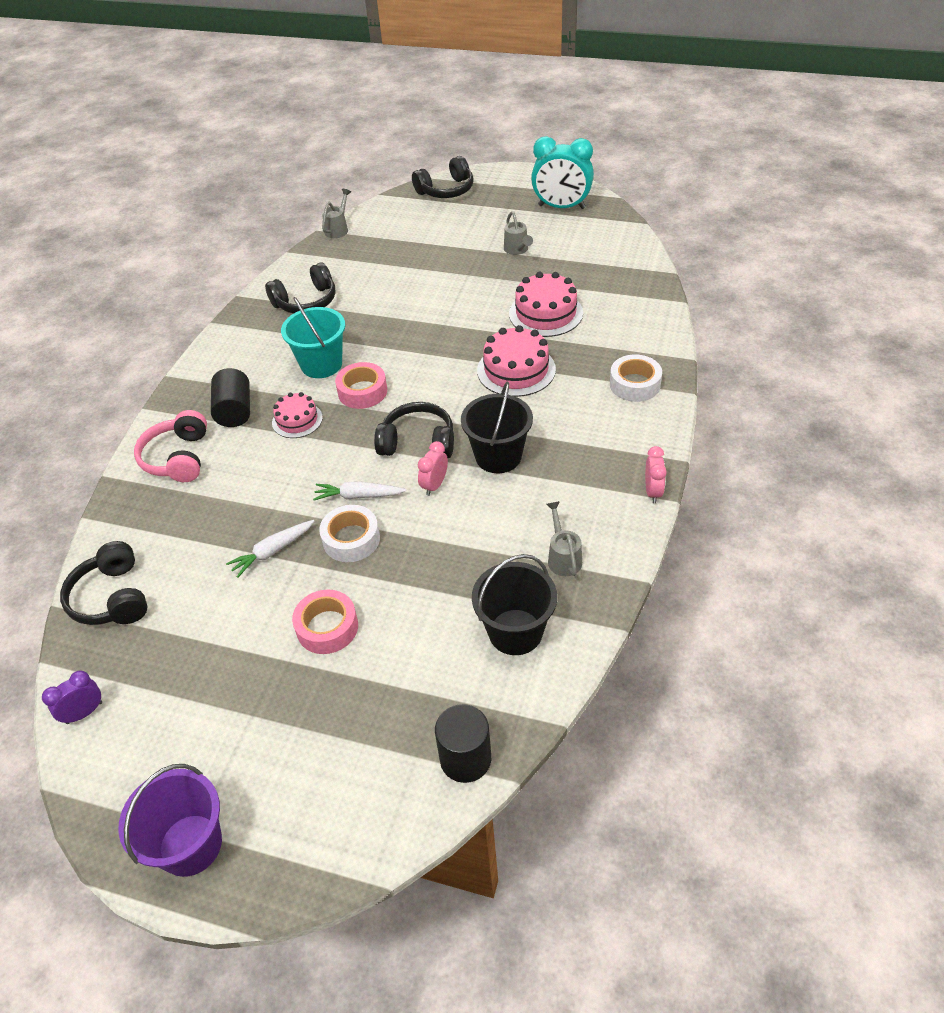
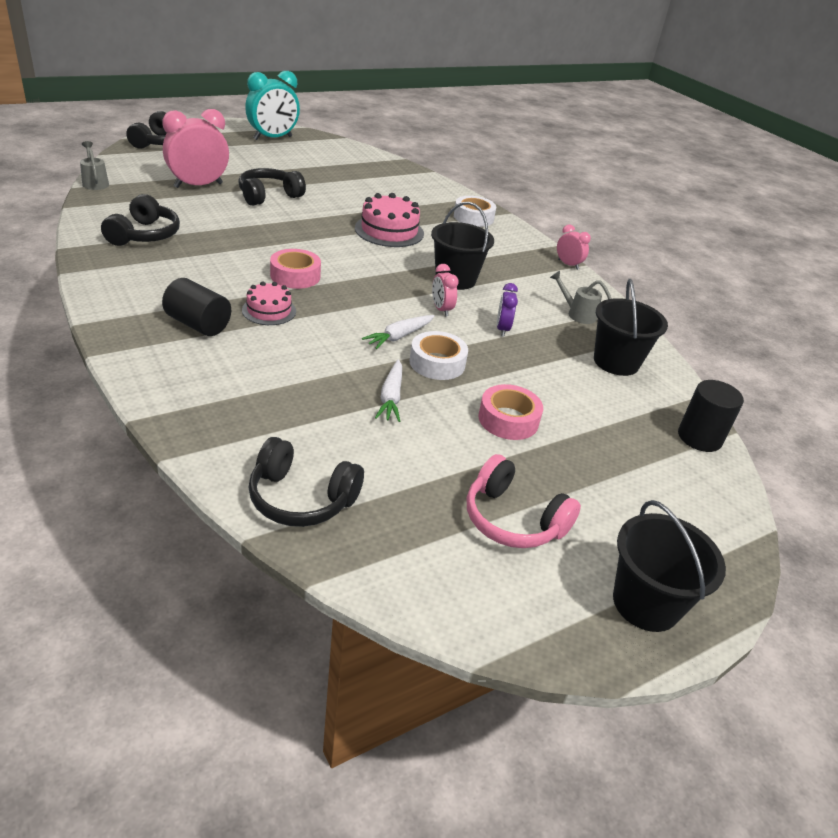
camera: 55 degrees left, 10 degrees down
purple clock [42,671,102,724] -> purple clock moved to [497,283,518,336]
purple bucket [118,764,222,877] -> black bucket [613,500,726,632]
pink headphones [134,410,207,482] -> pink headphones moved to [467,454,581,548]
turquoise bucket [281,297,345,378] -> none
black headphones [374,402,454,458] -> black headphones moved to [238,168,306,206]
grey watering can [504,211,533,255] -> none
pink cake [509,272,583,337] -> none
none -> pink clock [162,109,229,188]

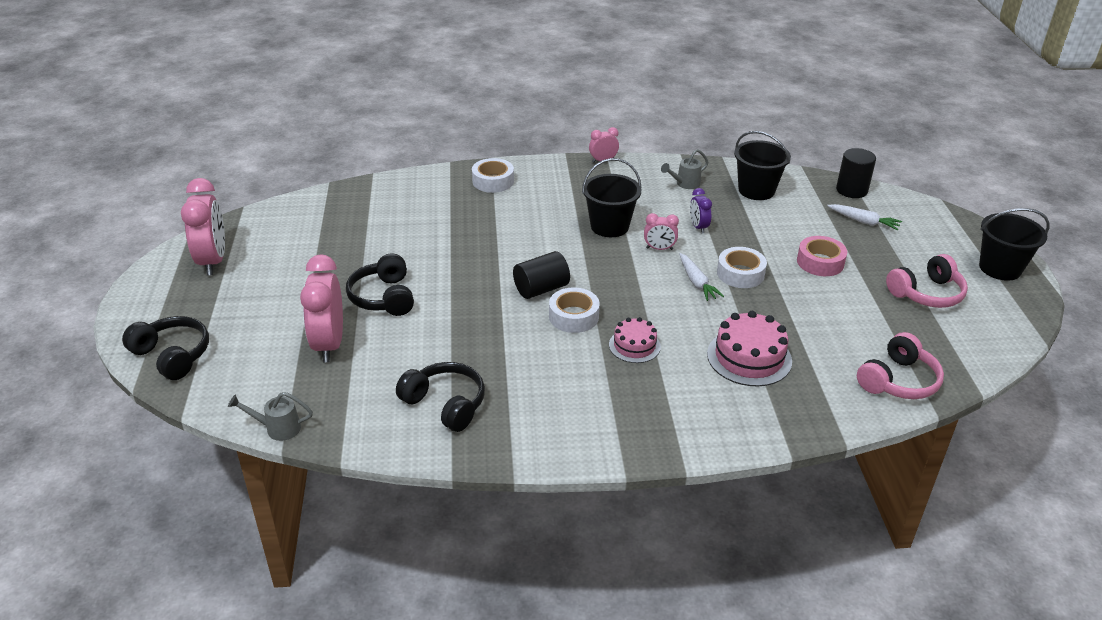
camera: 60 degrees left, 0 degrees up
black cylinder [162,278,231,336] -> black cylinder moved to [513,251,570,299]
turquoise clock [245,71,300,140] -> pink clock [181,178,225,275]
black headphones [248,437,364,527] -> pink headphones [857,332,944,399]
pink tape [270,249,321,289] -> white tape [549,288,600,333]
pink cake [355,193,424,247] -> pink cake moved to [707,311,792,386]
white carrot [375,359,402,422] -> white carrot moved to [827,204,902,230]
purple clock [497,283,518,336] -> purple clock turned 45 degrees clockwise [690,188,712,234]

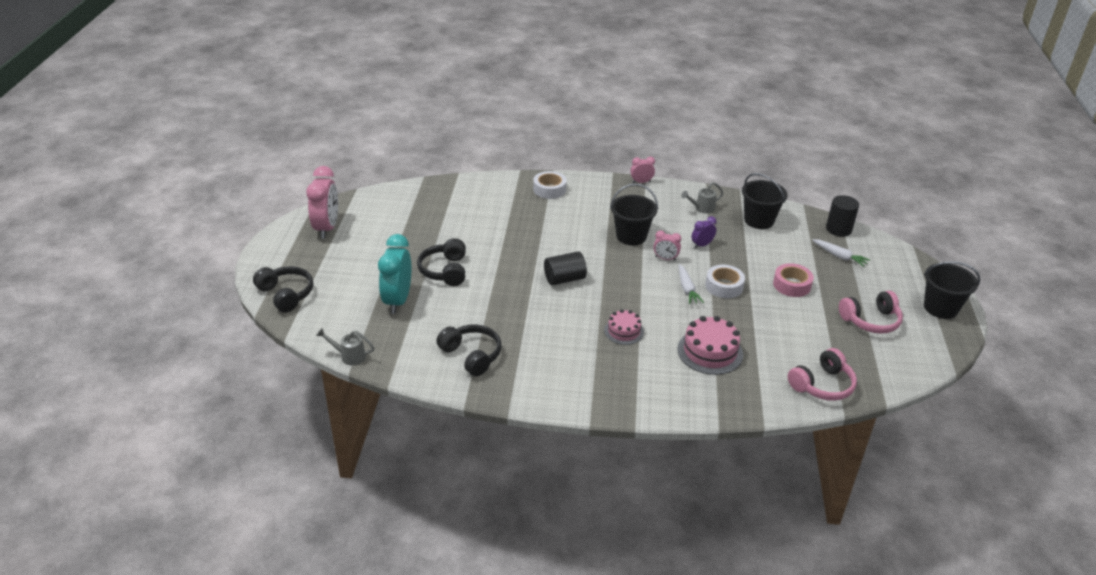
camera: 10 degrees right, 0 degrees up
pink clock [300,254,343,362] -> turquoise clock [378,234,411,314]
white tape [549,288,600,333] -> none
purple clock [690,188,712,234] -> purple clock turned 60 degrees clockwise [692,216,716,248]

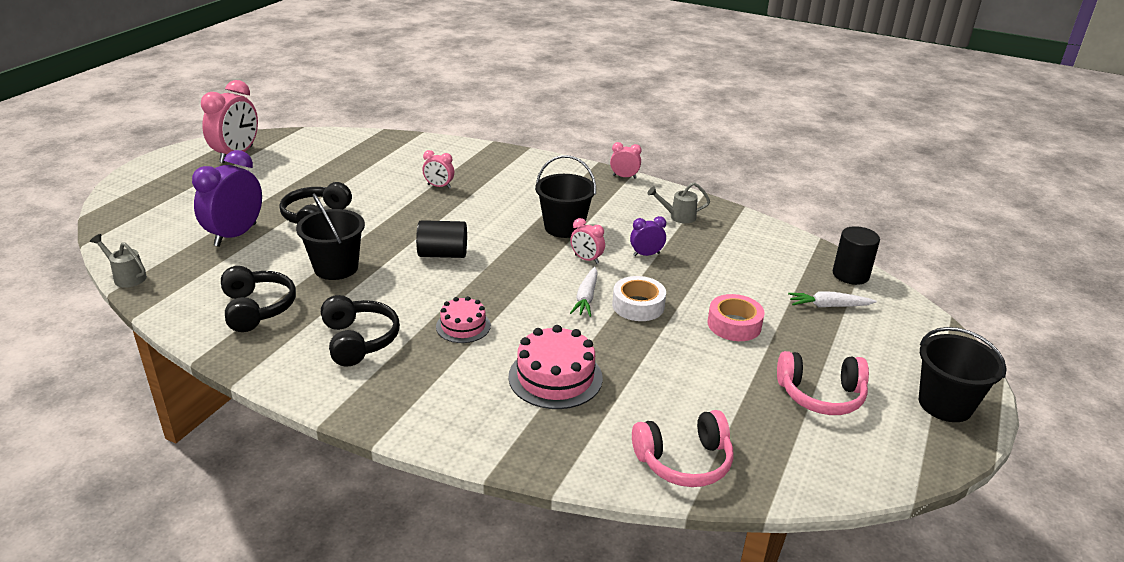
camera: 20 degrees right, 5 degrees down
black headphones [253,266,313,313] -> black headphones moved to [321,295,400,367]
turquoise clock [378,234,411,314] -> purple clock [192,150,262,247]
white tape [533,171,567,199] -> none
black bucket [742,173,788,229] -> black bucket moved to [296,194,365,280]
white carrot [812,239,870,267] -> white carrot turned 120 degrees clockwise [788,291,877,307]
none -> pink clock [422,150,454,188]

